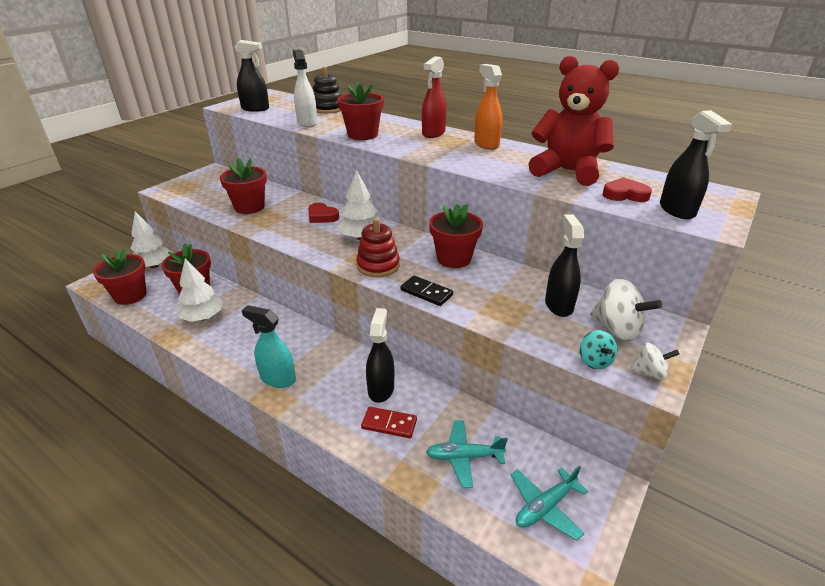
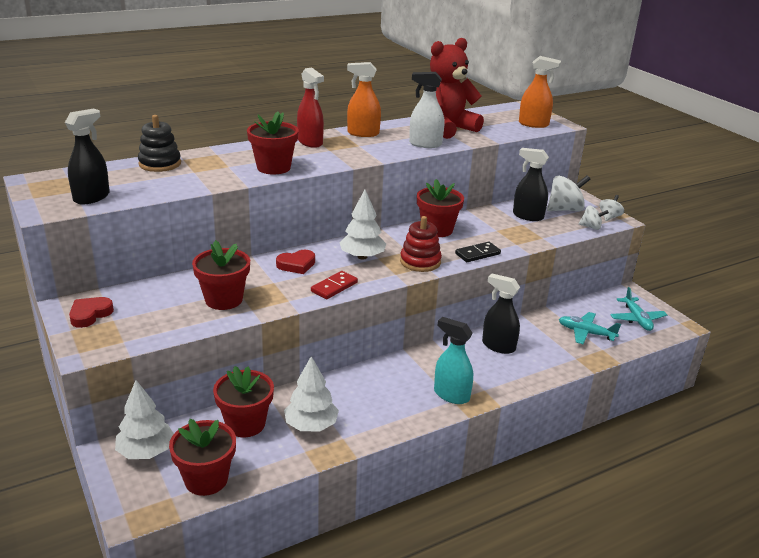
camera: 65 degrees left, 5 degrees down
turquoise spray bottle [242,305,296,388] -> turquoise spray bottle turned 75 degrees clockwise [434,317,473,404]
white spray bottle [293,49,317,127] -> white spray bottle moved to [409,72,445,148]
red domino [361,407,417,438] -> red domino moved to [311,271,358,299]
turquoise plane [426,420,508,488] -> turquoise plane turned 90 degrees clockwise [559,312,621,344]
turquoise spinning top [580,330,617,369] -> white spinning top [579,206,609,230]
red heart [603,177,652,202] -> red heart moved to [69,297,114,328]
black spray bottle [660,110,732,219] -> orange spray bottle [519,56,561,128]

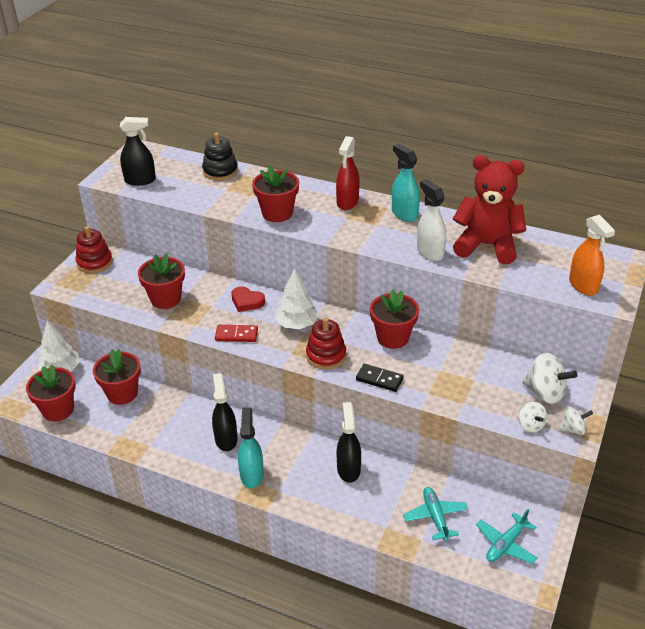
camera: 55 degrees right, 10 degrees up
red heart [69,297,114,328] -> red stacking toy [76,226,113,273]
white tree [284,356,339,431] -> none
orange spray bottle [347,62,381,137] -> turquoise spray bottle [392,144,420,222]
black spray bottle [513,148,549,221] -> black spray bottle moved to [212,373,238,451]

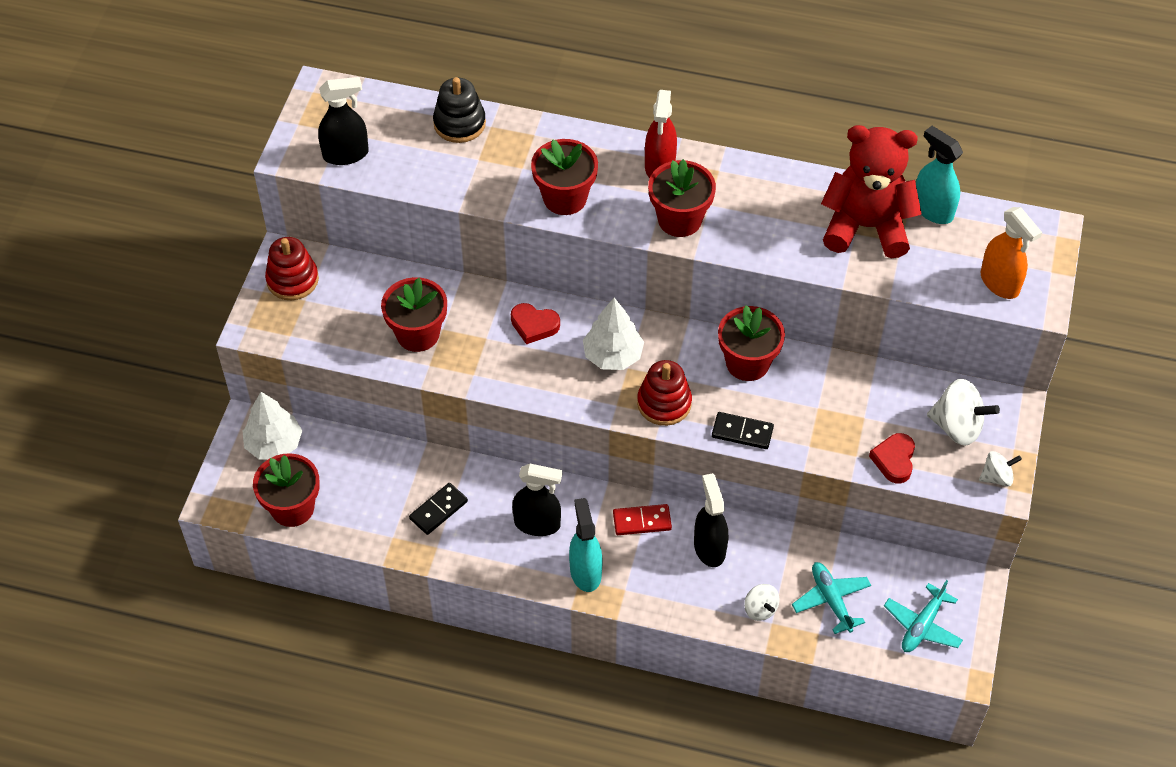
camera: 10 degrees left, 15 degrees up
red flower pot [93,349,141,405] -> red flower pot moved to [648,159,716,237]
black spray bottle [212,373,238,451] -> black spray bottle turned 120 degrees clockwise [512,464,562,536]
red domino [215,325,258,342] -> red domino moved to [613,504,672,535]
turquoise spray bottle [392,144,420,222] -> turquoise spray bottle moved to [916,126,963,224]
white spray bottle [417,179,446,261] -> none
white spinning top [519,402,547,433] -> white spinning top moved to [744,584,779,621]
none -> black domino [409,483,468,535]
none -> red heart [869,433,915,483]

